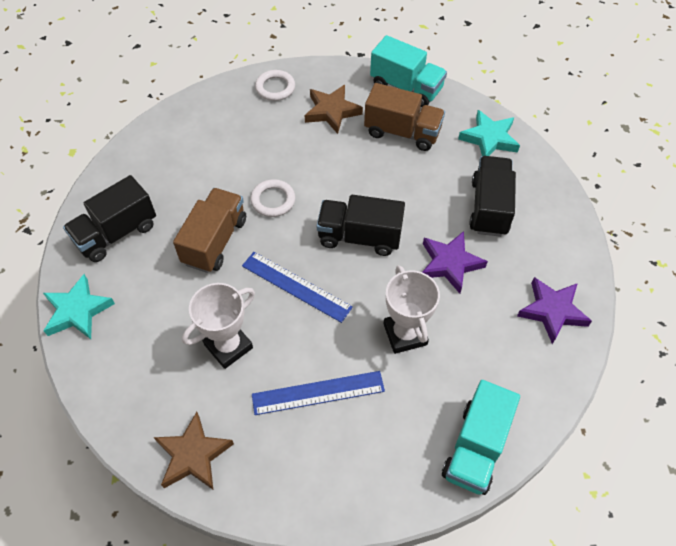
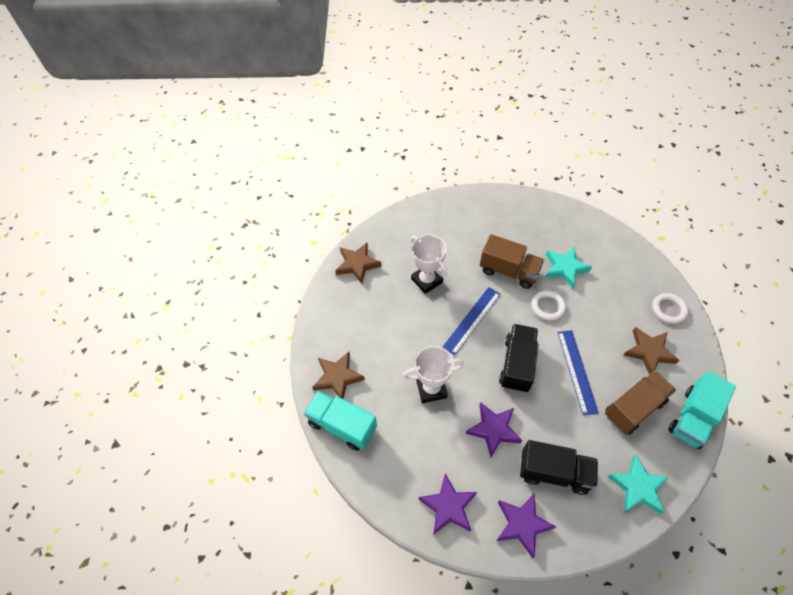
camera: 95 degrees right, 0 degrees up
turquoise star [43,274,115,339] -> turquoise star moved to [545,246,592,288]
black truck [63,175,156,262] -> none
blue ruler [252,371,385,415] -> blue ruler moved to [557,330,599,415]
brown truck [364,83,445,151] -> brown truck turned 150 degrees counterclockwise [605,371,676,435]
none -> brown star [312,352,365,399]
none -> purple star [497,494,556,558]

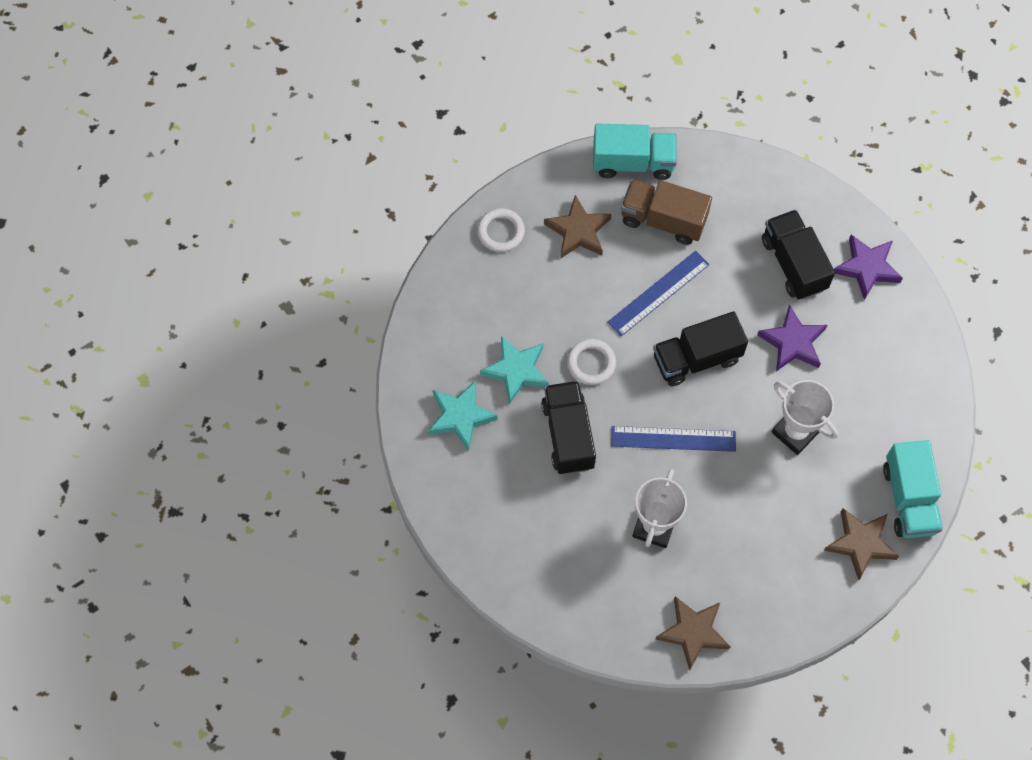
camera: 125 degrees left, 10 degrees up
purple star [419,473,477,534] -> none
brown truck [480,234,544,289] -> black truck [541,381,596,474]
turquoise star [608,455,669,514] -> turquoise star moved to [428,381,498,451]

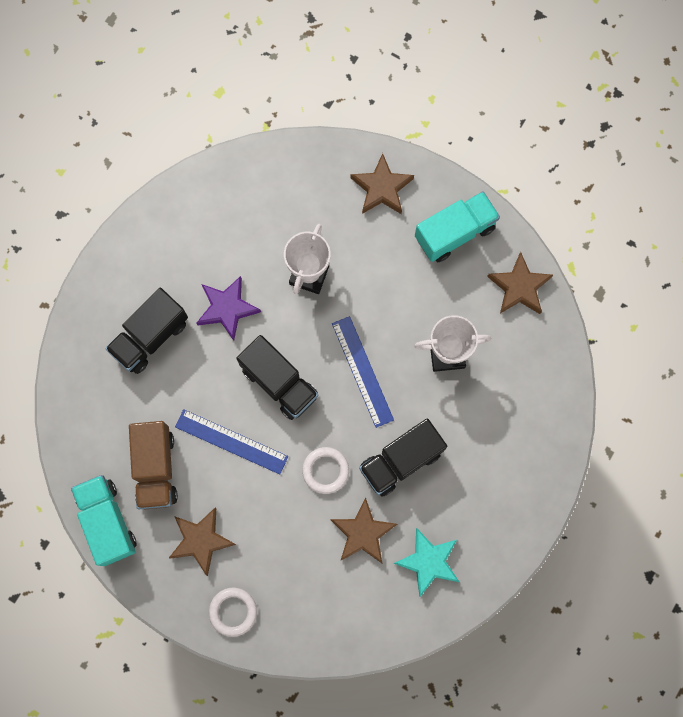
camera: 115 degrees left, 10 degrees up
turquoise star [480,336,549,404] -> brown star [330,497,397,563]
purple star [834,235,903,300] -> none
turquoise truck [883,440,943,538] -> turquoise truck moved to [415,191,500,262]

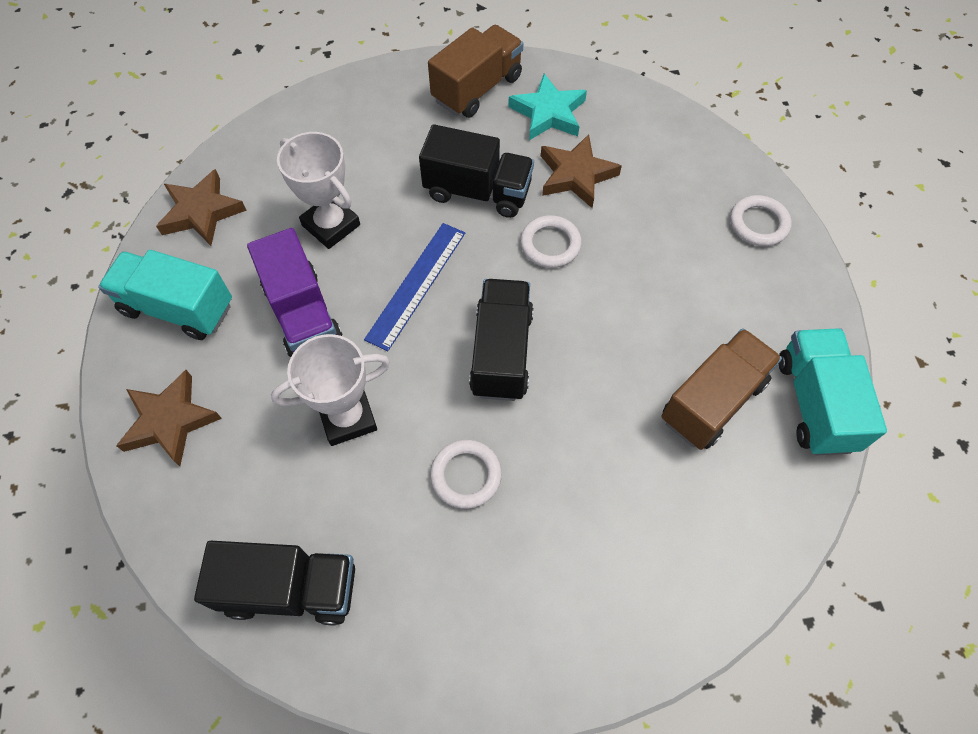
camera: 130 degrees left, 15 degrees down
turquoise truck [71,475,137,566] -> turquoise truck turned 150 degrees clockwise [779,328,887,455]
black truck [105,288,188,374] -> black truck moved to [194,541,355,625]
brown star [169,508,236,576] -> none
blue ruler [175,409,288,474] -> none
purple star [196,276,261,341] -> white ring [430,440,502,509]
none -> purple truck [247,228,343,358]
none -> brown truck [428,25,523,118]

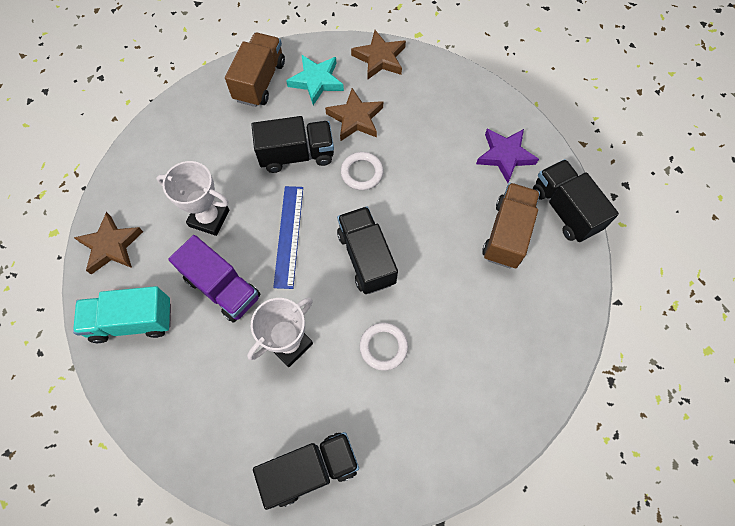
camera: 25 degrees left, 5 degrees up
brown star [116,370,222,466] -> brown star moved to [351,30,406,80]
white ring [730,195,792,246] -> none
turquoise truck [779,328,887,455] -> black truck [533,159,619,242]
none -> purple star [476,129,539,183]

